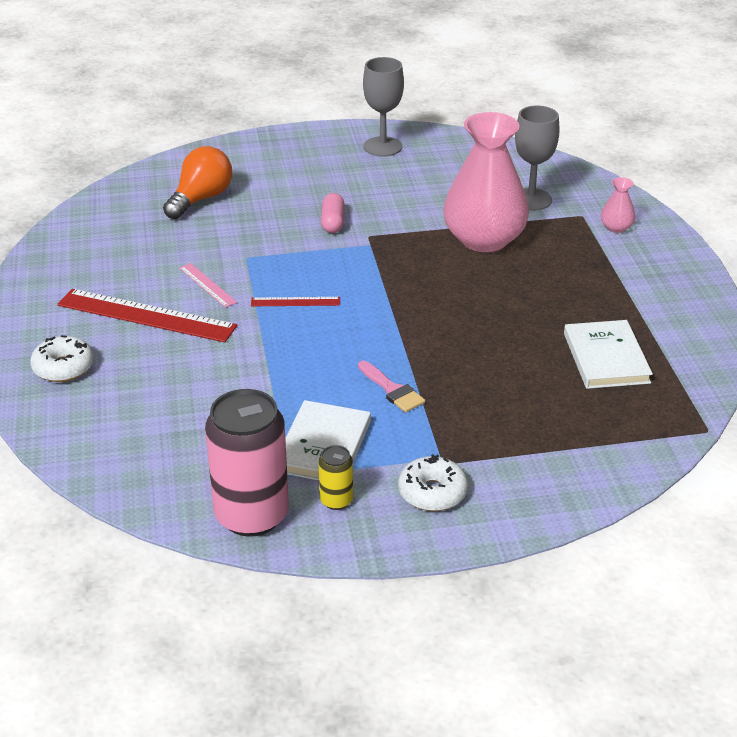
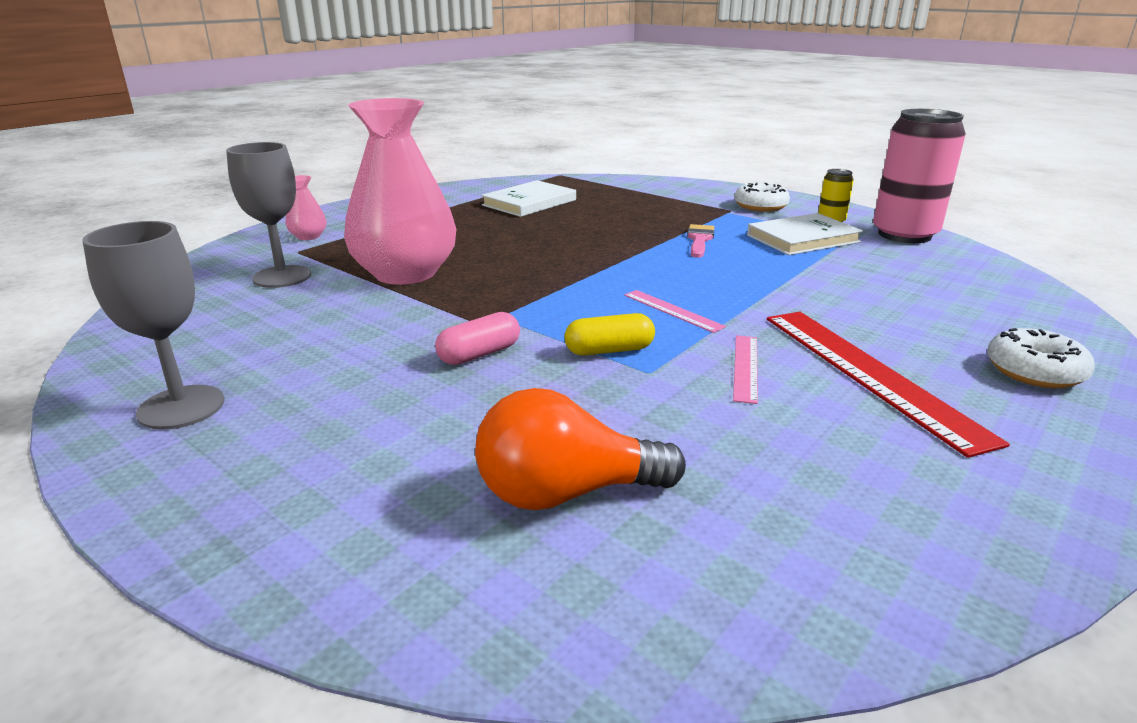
camera: 130 degrees left, 10 degrees down
red ruler [251,297,340,306] -> pink ruler [624,290,726,333]
none -> yellow capsule [565,313,655,355]

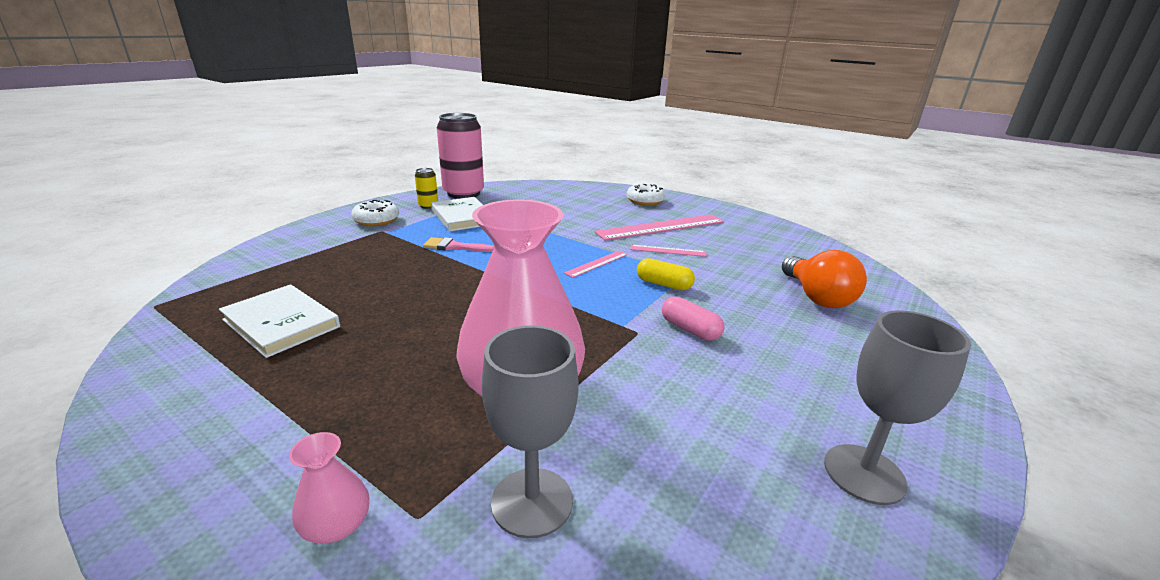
camera: 95 degrees left, 0 degrees up
yellow capsule [565,313,655,355] -> yellow capsule turned 45 degrees counterclockwise [637,258,695,291]
red ruler [767,312,1010,458] -> pink ruler [594,214,724,240]

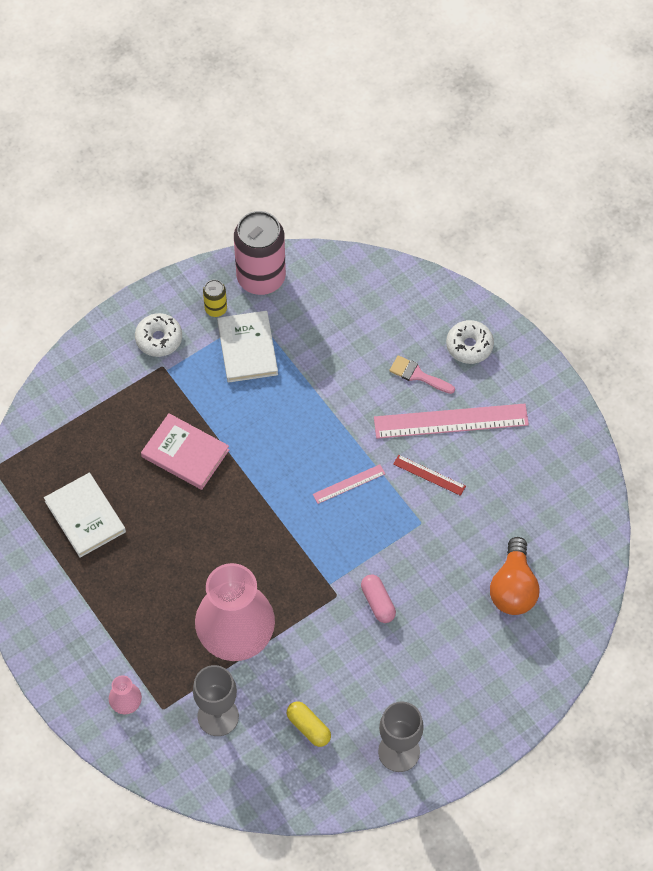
camera: 20 degrees right, 35 degrees up
pink brush [423,237,495,252] -> pink brush moved to [389,355,455,394]
pink ruler [630,245,707,257] -> red ruler [393,455,466,496]
yellow capsule [637,258,695,291] -> yellow capsule moved to [287,702,331,747]
none -> pink book [141,413,229,490]

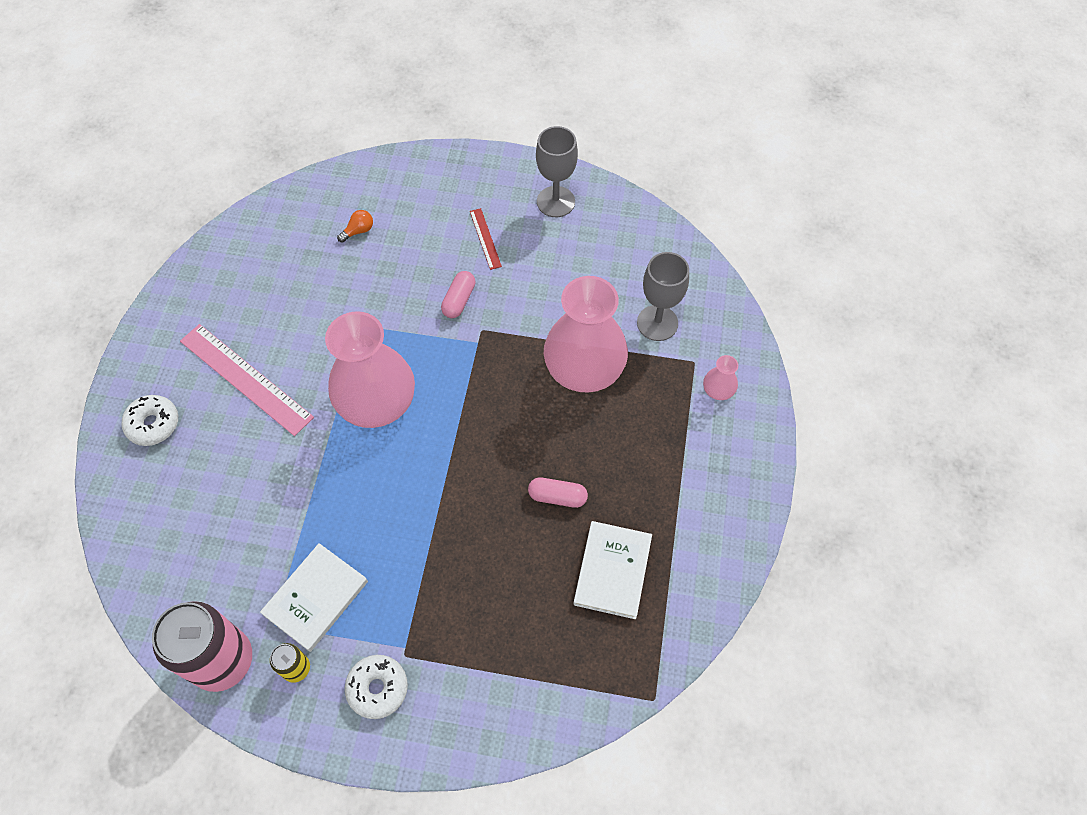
camera: 135 degrees left, 0 degrees up
pink book [141,413,229,490] -> none
yellow capsule [287,702,331,747] -> none
pink ruler [313,464,385,504] -> pink vase [325,311,415,428]
pink brush [389,355,455,394] -> none
red ruler [393,455,466,496] -> red ruler moved to [470,208,502,270]
orange light bulb [490,537,540,615] -> orange light bulb [337,210,373,243], size x0.47
none -> pink capsule [528,477,588,508]

